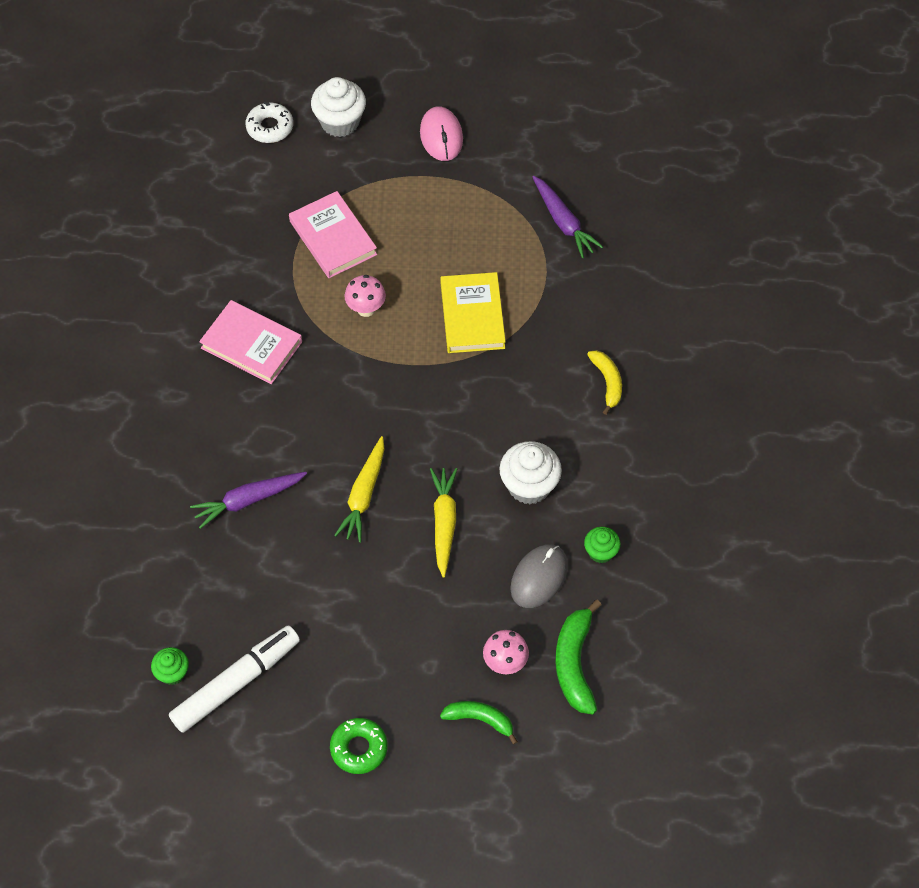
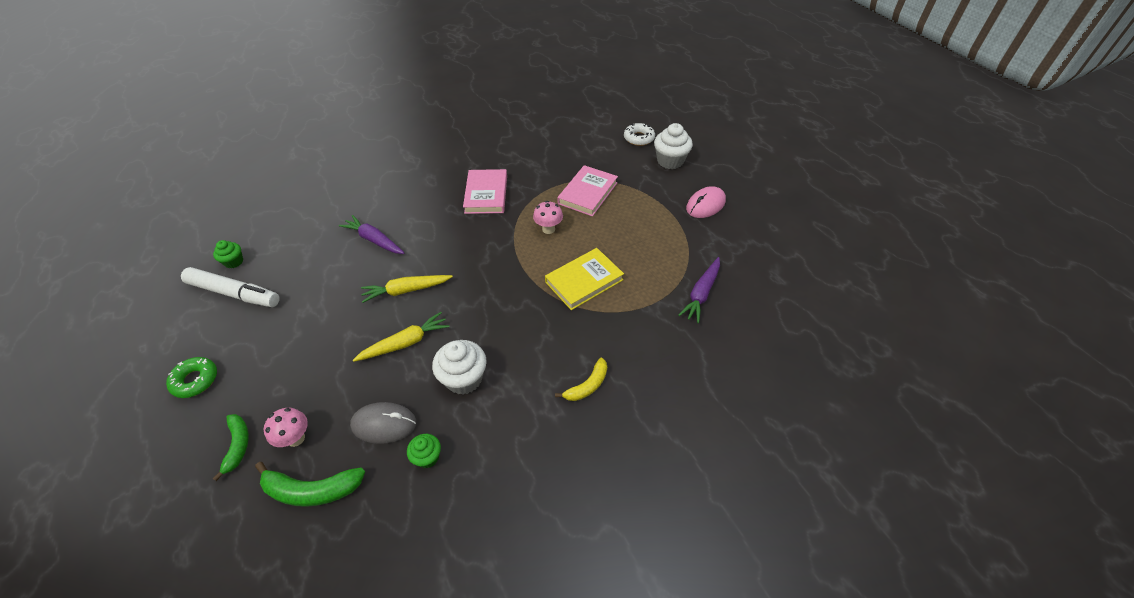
camera: 60 degrees right, 10 degrees down
green banana [555,600,601,715] -> green banana turned 150 degrees counterclockwise [255,462,365,507]

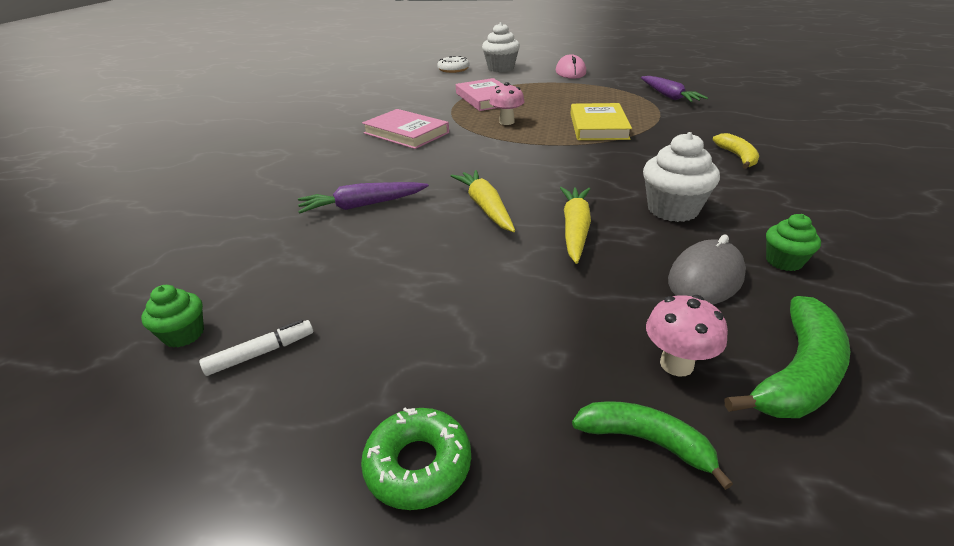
camera: 50 degrees left, 15 degrees down
white marker [181,267,280,307] -> white marker [199,319,313,376], size x0.47
yellow carrot [361,275,453,303] -> yellow carrot turned 135 degrees clockwise [451,170,515,232]

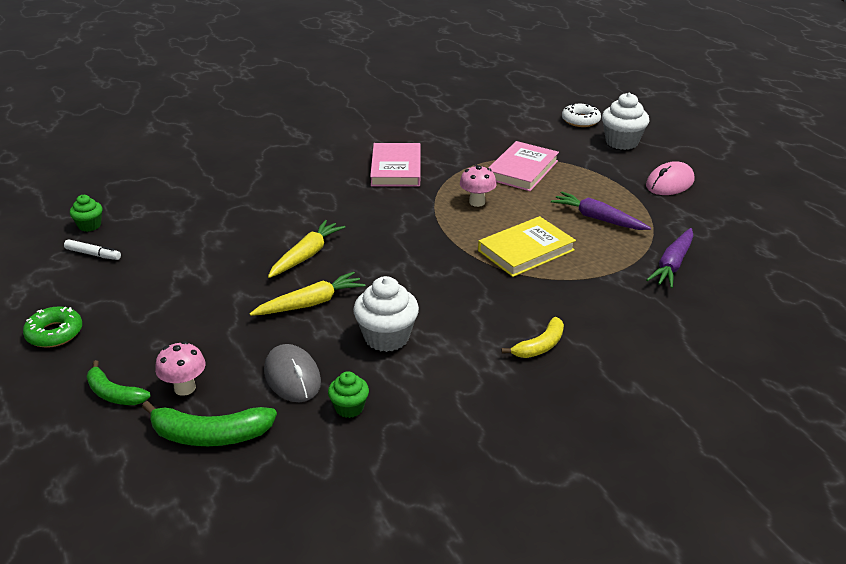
camera: 50 degrees right, 0 degrees up
purple carrot [298,182,429,214] -> purple carrot moved to [551,191,651,230]
green banana [572,401,733,490] -> green banana turned 135 degrees clockwise [86,360,151,405]
grey mouse [668,235,746,305] -> grey mouse turned 60 degrees clockwise [264,344,321,402]

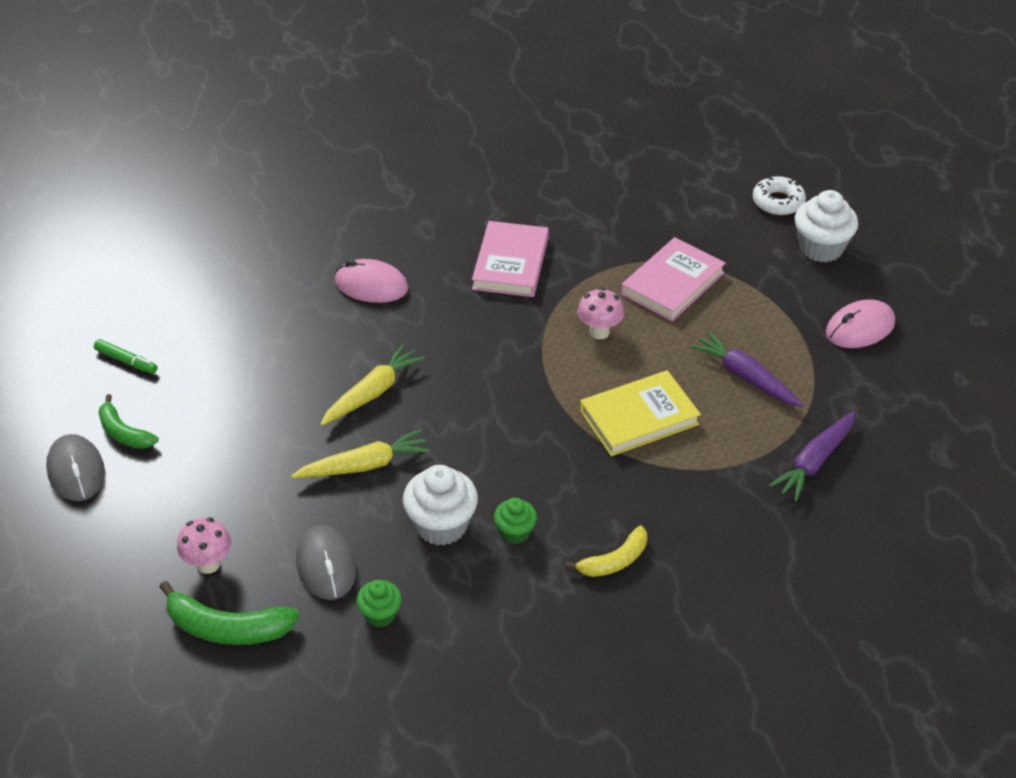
camera: 10 degrees right, 10 degrees up
green donut [23,306,82,348] -> grey mouse [46,434,105,501]
white marker [64,239,121,260] -> green marker [94,339,157,374]
green cupcake [70,195,102,232] -> green cupcake moved to [494,498,537,544]
green banana [86,360,151,405] -> green banana moved to [98,394,159,449]
none -> pink mouse [335,259,408,303]

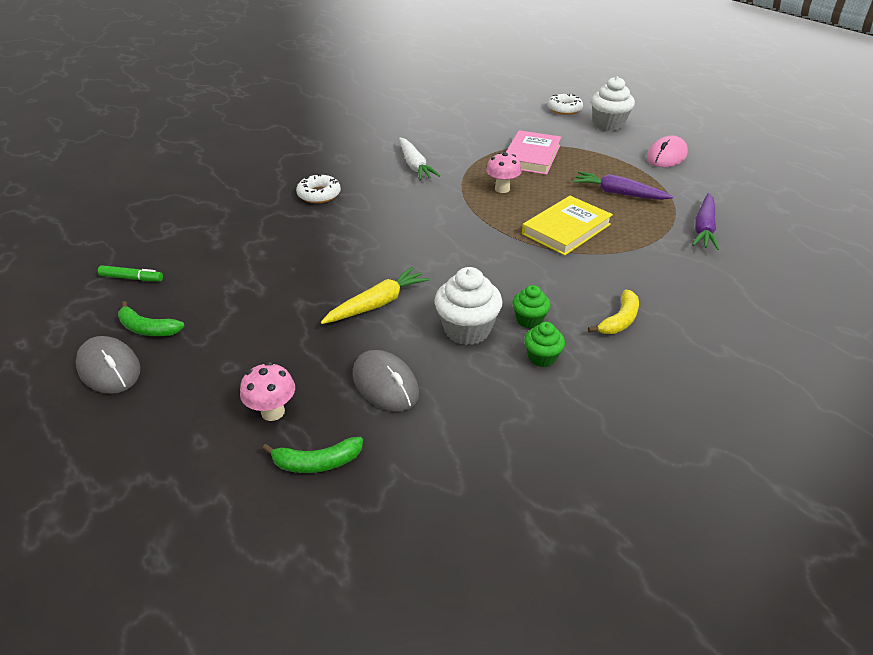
camera: 20 degrees left, 5 degrees down
green banana [160,581,299,645] -> green banana [262,437,363,473], size x0.66
yellow carrot [320,344,425,426] -> none
pink mouse [335,259,408,303] -> white donut [296,174,341,203]
green cupcake [356,580,402,627] -> green cupcake moved to [524,322,565,367]
pink book [472,221,549,297] -> white carrot [399,138,440,180]

